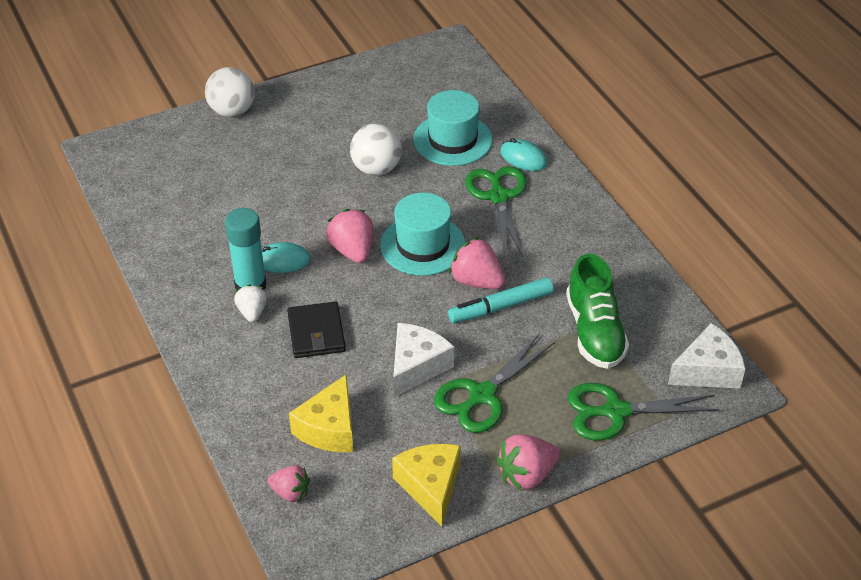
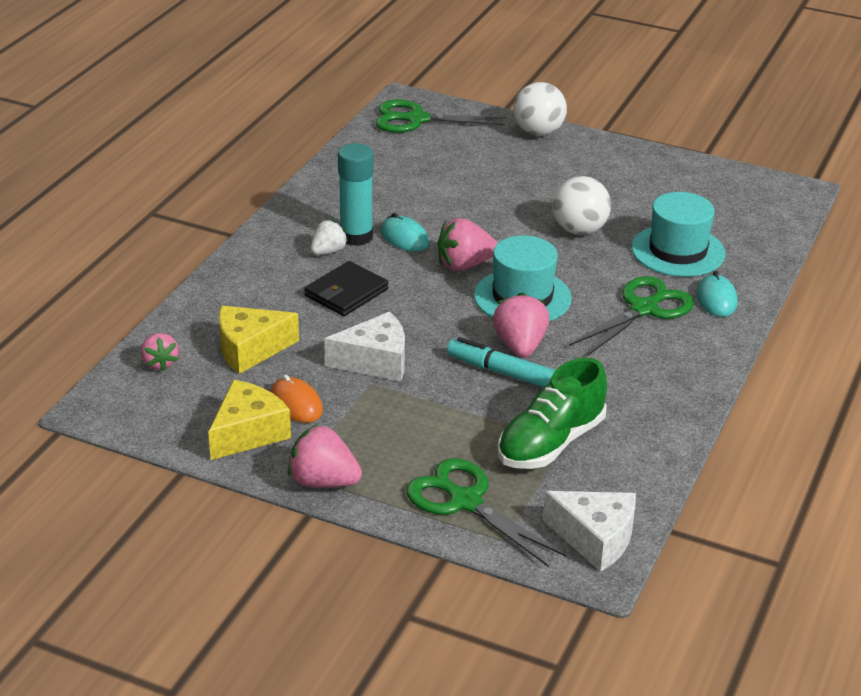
camera: 50 degrees right, 10 degrees down
pink strawberry [326,209,373,263] -> pink strawberry turned 135 degrees counterclockwise [438,218,498,271]
green scissors [434,333,555,433] -> green scissors moved to [376,100,506,133]
none -> orange mouse [271,375,323,423]

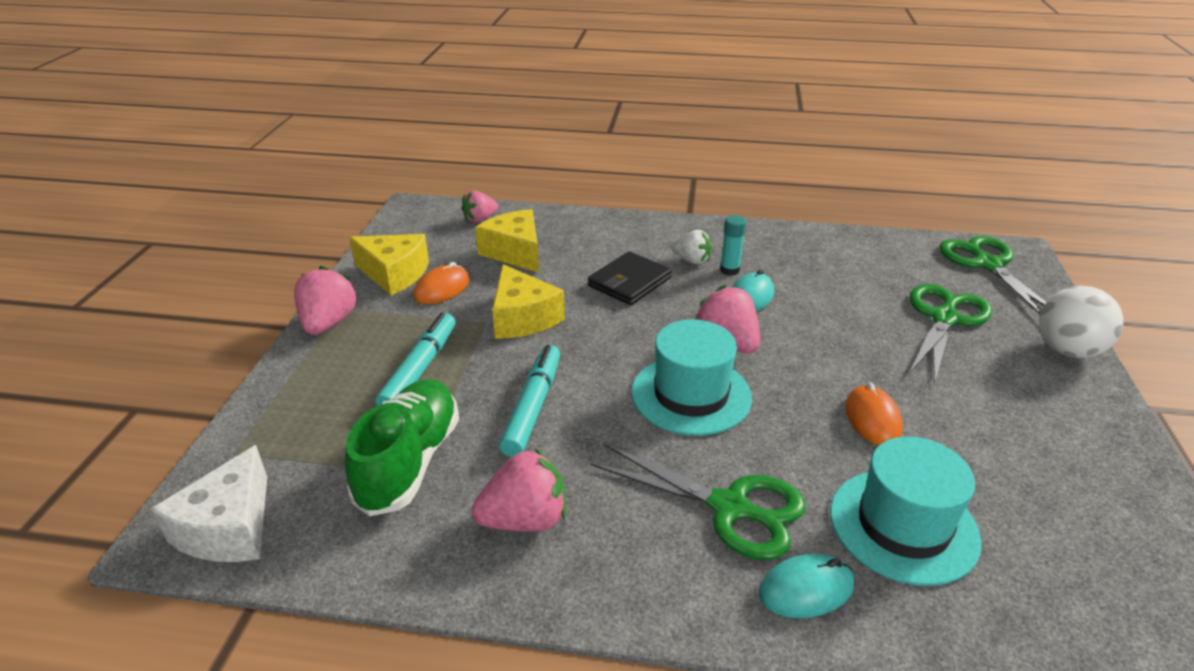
camera: 75 degrees right, 0 degrees up
black wallet [304,261,389,316] -> black wallet turned 75 degrees counterclockwise [588,251,672,305]
white cheese [324,312,405,382] -> yellow cheese [492,264,565,339]
turquoise glue stick [338,143,374,246] -> turquoise glue stick [720,215,746,276], size x0.56
green scissors [406,458,566,567] -> green scissors moved to [909,284,992,384]
pink strawberry [493,292,550,358] -> pink strawberry moved to [471,448,566,532]
green shoe [498,358,607,469] -> green shoe turned 75 degrees clockwise [345,379,459,516]
white ball [552,176,611,235] -> orange mouse [845,382,903,445]
none -> turquoise marker [375,313,456,406]

